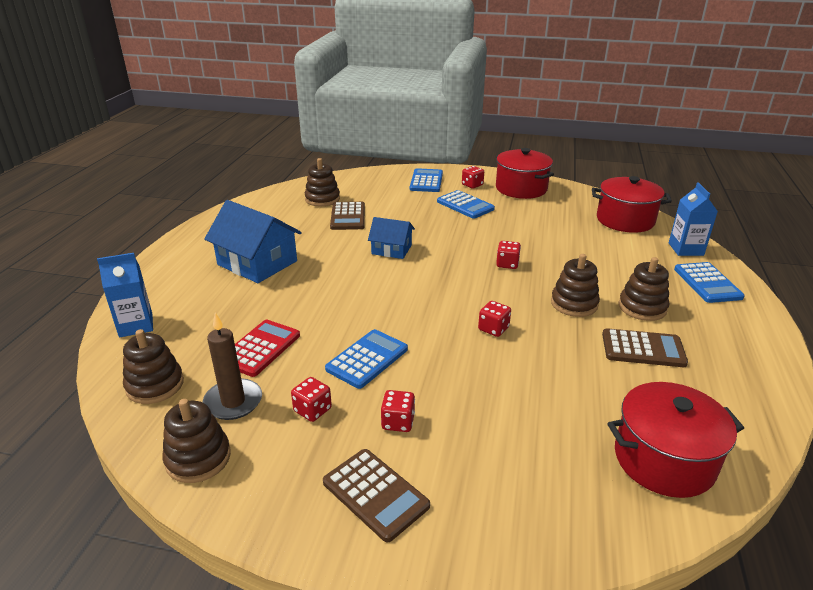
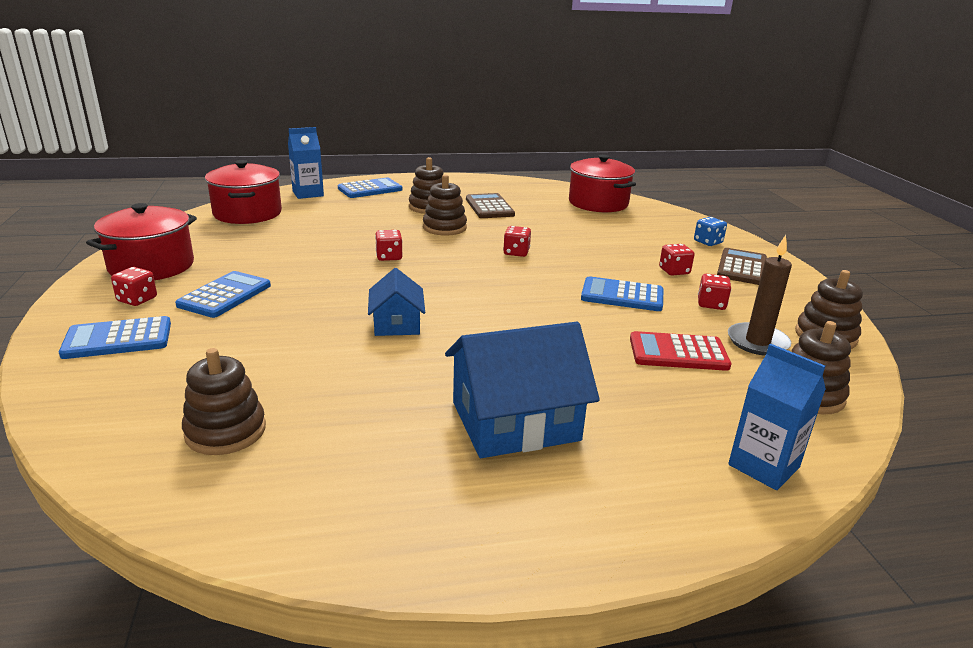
camera: 115 degrees left, 5 degrees down
blue house [204,200,302,283] -> blue house turned 60 degrees clockwise [445,322,600,458]
brown calculator [330,202,365,230] -> none
none -> blue dice [694,217,727,246]

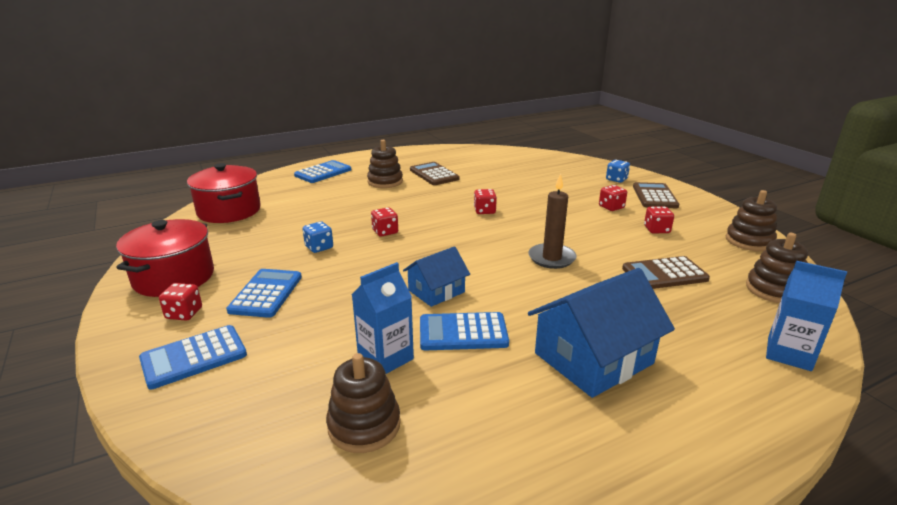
camera: 15 degrees left, 0 degrees up
blue carton [288,127,324,199] -> blue carton moved to [352,262,414,374]
blue house [368,268,425,336] -> blue house turned 75 degrees clockwise [403,246,470,307]
brown stacking toy [423,175,467,236] -> none
red pot [569,155,636,212] -> none
blue calculator [581,276,664,311] -> blue calculator moved to [420,312,509,350]
red calculator [630,331,731,371] -> brown calculator [622,256,710,289]
brown candle [728,235,792,356] -> brown candle moved to [528,173,577,269]
none -> blue dice [303,221,333,253]

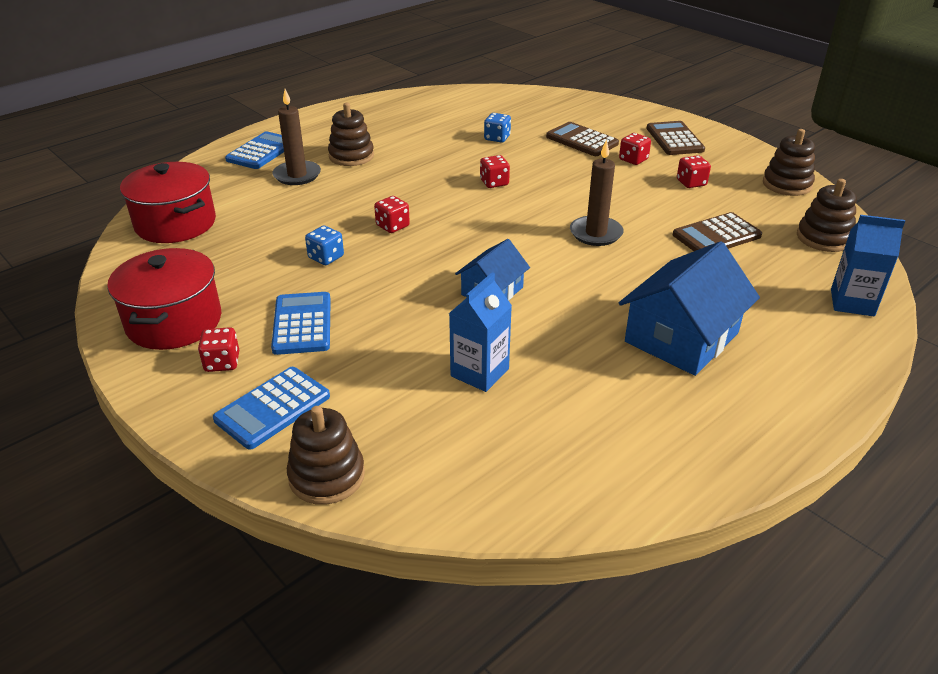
camera: 15 degrees left, 10 degrees up
brown stacking toy [326,353,401,453] -> brown stacking toy moved to [287,406,365,505]
brown calculator [410,162,460,185] -> brown calculator moved to [546,122,619,156]
blue calculator [420,312,509,350] -> none
blue dice [606,160,630,183] -> blue dice moved to [484,113,511,143]
none -> brown candle [273,89,321,185]

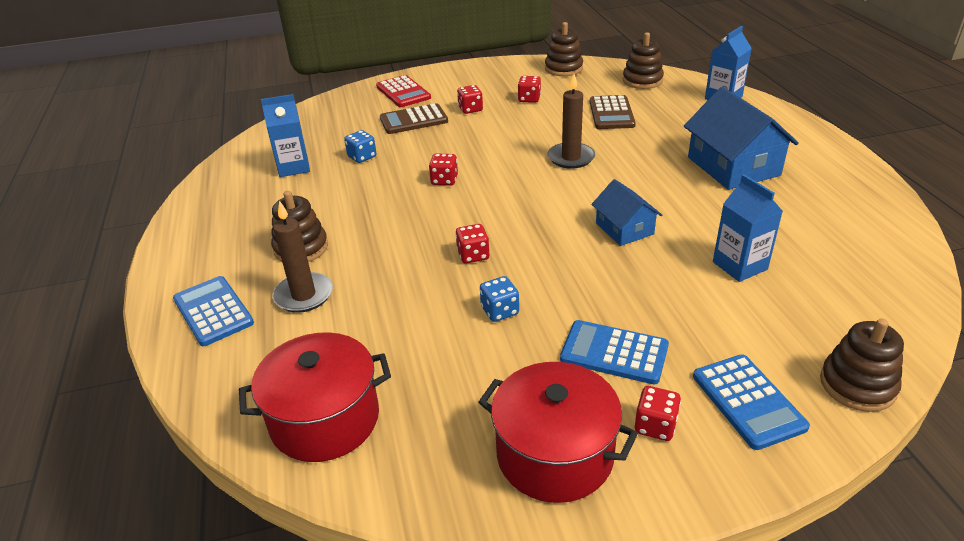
camera: 60 degrees left, 0 degrees up
brown calculator [646,121,705,155] -> none
none -> blue carton [261,94,310,177]
none -> red calculator [376,75,431,107]

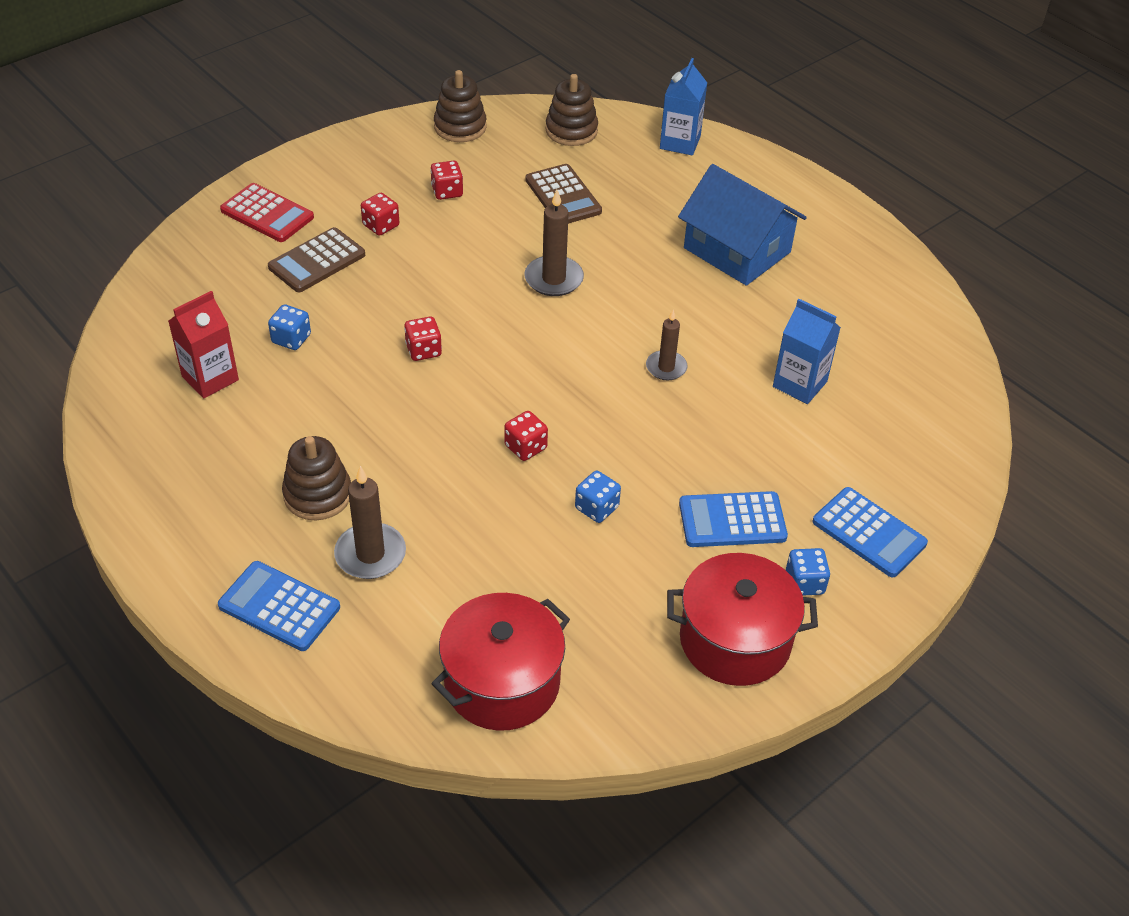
camera: 30 degrees left, 10 degrees up
blue carton [261,94,310,177] -> red carton [168,291,239,398]
blue house [591,179,662,246] -> brown candle [646,310,687,381]
red dice [634,386,681,441] -> blue dice [786,548,830,596]
brown stacking toy [820,319,904,412] -> none

